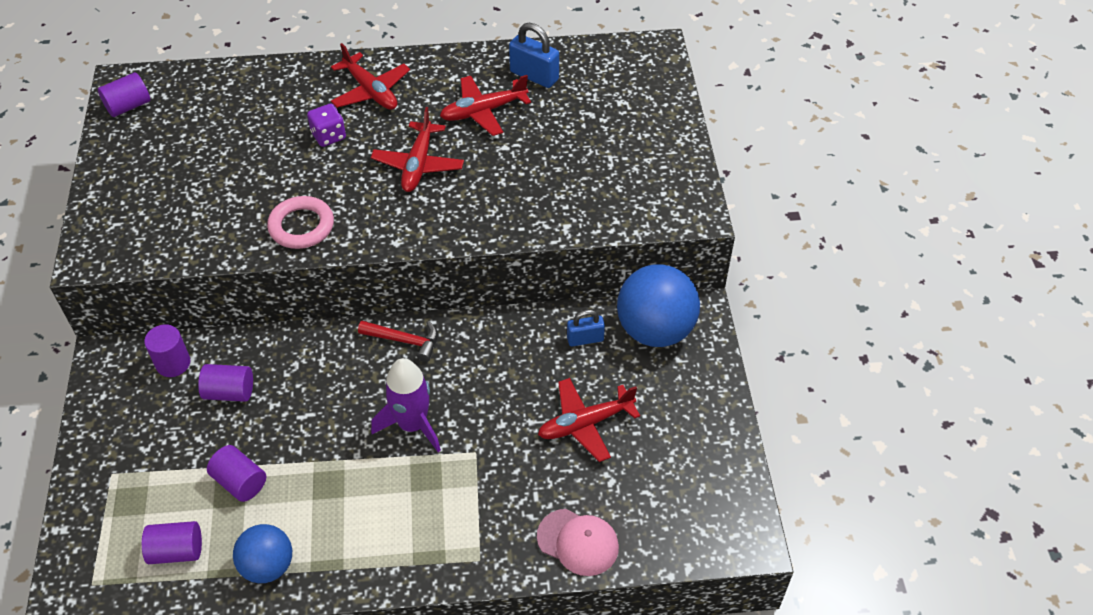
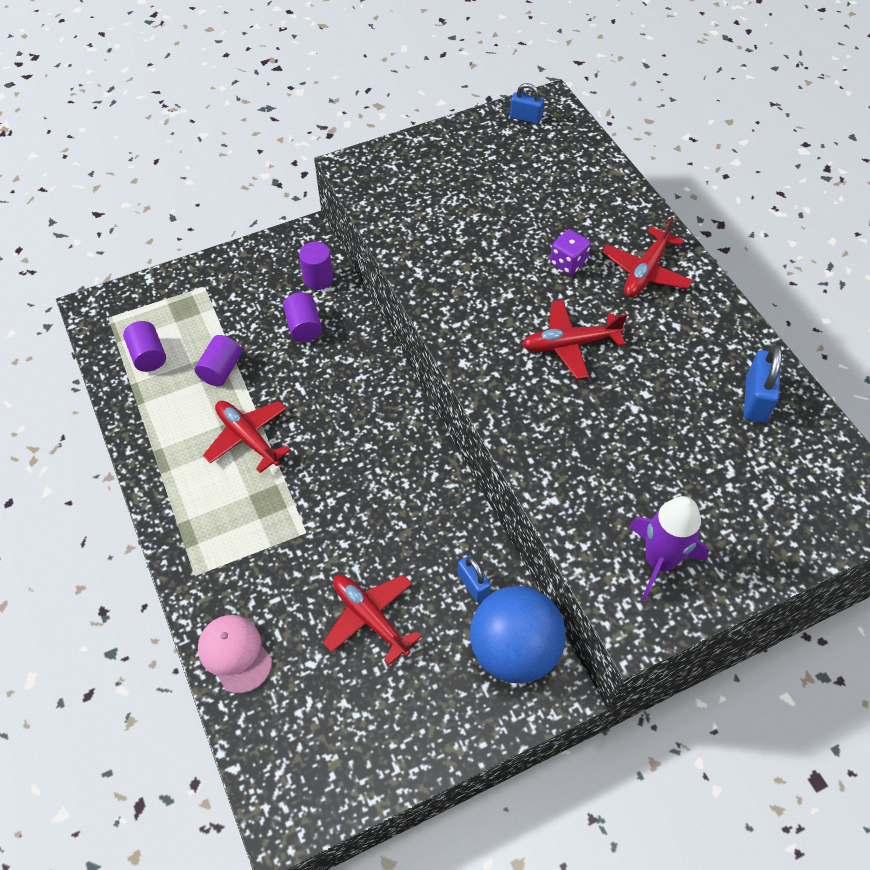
camera: 70 degrees right, 5 degrees up
purple cylinder [98,72,150,117] -> blue padlock [510,83,544,124]
blue ball [233,524,292,583] -> none
pink ring [267,196,334,249] -> none
red hammer [358,321,438,362] -> none
purple rocket [371,358,441,452] -> purple rocket moved to [629,496,709,601]
red plane [440,75,531,136] -> red plane moved to [203,401,291,473]
pink cap [537,509,619,576] -> pink cap turned 135 degrees clockwise [198,615,272,693]

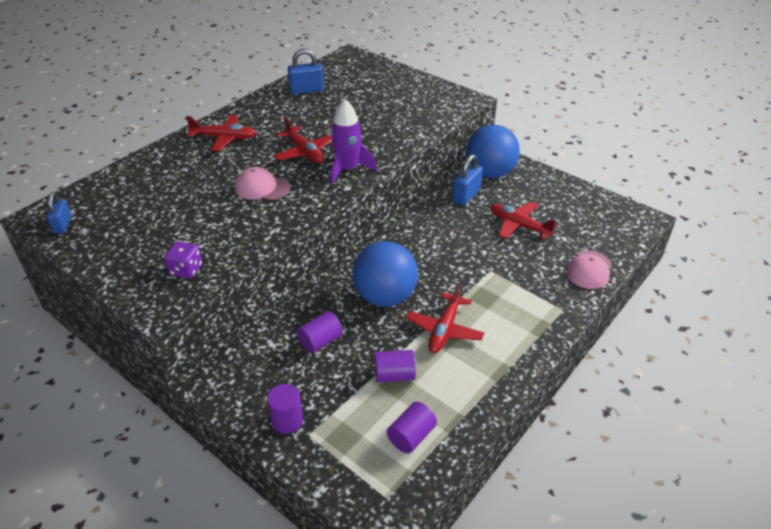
camera: 115 degrees left, 15 degrees down
purple cylinder [299,242,333,290] -> purple cylinder moved to [267,384,303,434]
red plane [323,575,421,665] -> red plane turned 105 degrees clockwise [490,202,557,239]
blue padlock [458,555,491,603] -> blue padlock [453,154,483,205], size x1.51
purple dice [550,229,591,275] -> purple dice moved to [164,241,202,279]
purple rocket [629,496,709,601] -> purple rocket moved to [330,99,377,184]
none -> pink cap [235,167,290,200]
none -> blue ball [352,241,418,307]

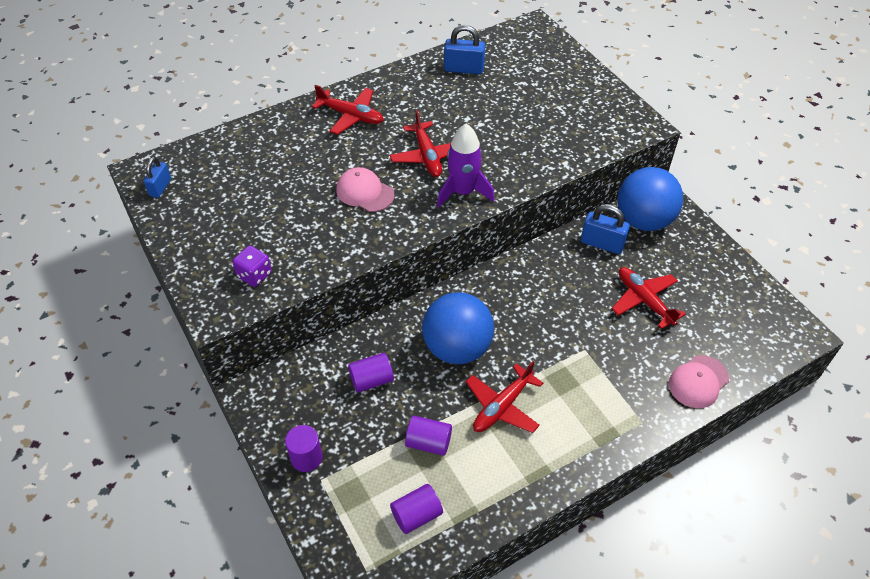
camera: 20 degrees right, 10 degrees up
blue padlock [453,154,483,205] -> blue padlock turned 60 degrees clockwise [581,204,630,254]

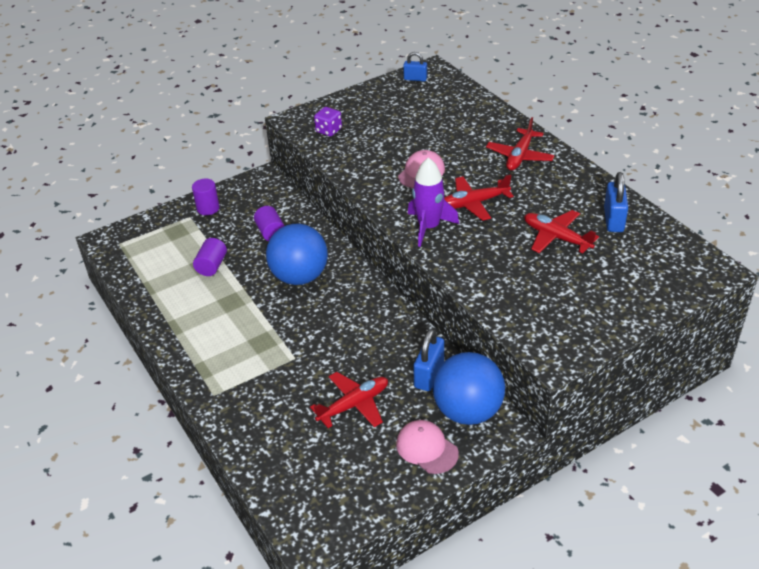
camera: 90 degrees right, 10 degrees down
purple cylinder [390,484,443,534] -> none
red plane [466,361,543,433] -> red plane moved to [524,210,599,253]
pink cap [669,355,729,408] -> pink cap moved to [396,420,459,474]

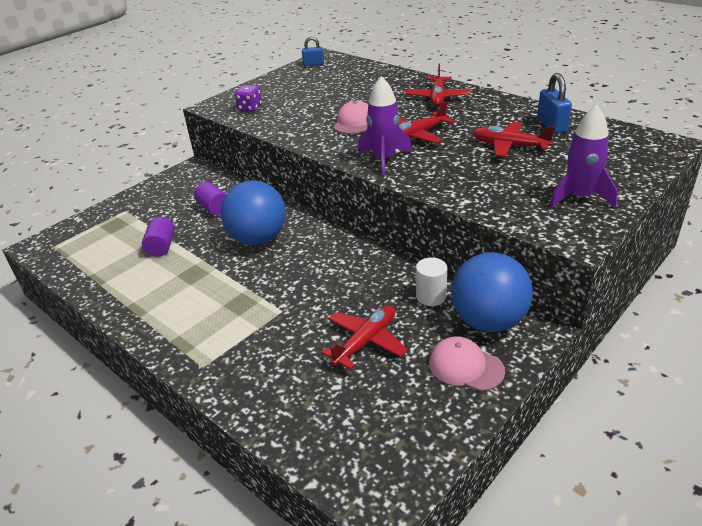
camera: 15 degrees left, 5 degrees down
purple cylinder [192,179,220,215] -> none
blue padlock [413,329,444,391] -> white cylinder [416,257,447,306]
none -> purple rocket [550,105,618,208]

